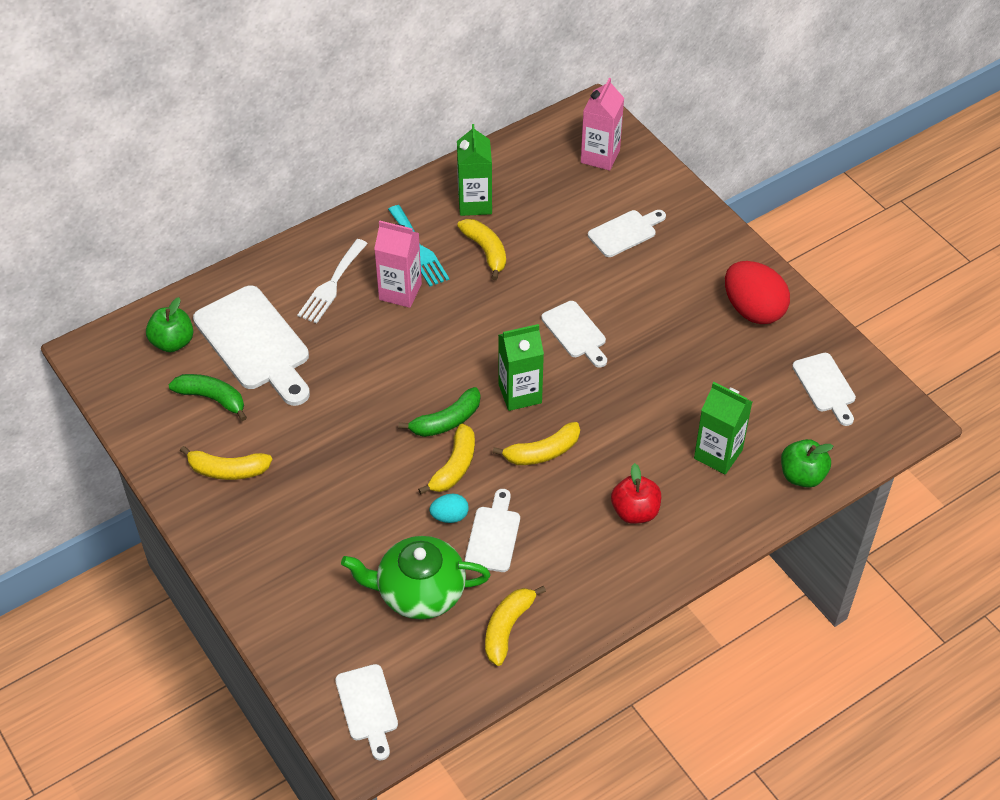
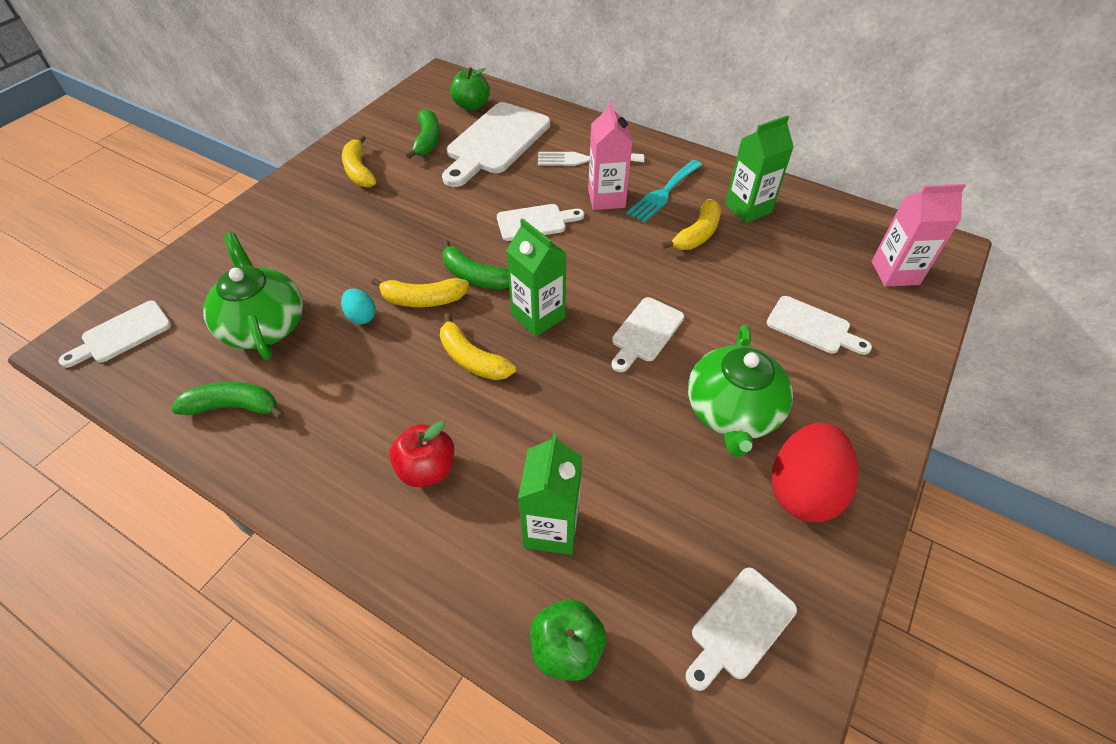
camera: 65 degrees right, 0 degrees up
white cutting board [465,489,520,572] -> white cutting board moved to [497,204,584,241]
yellow banana [485,586,546,666] -> green banana [171,382,284,419]
none -> green teapot [688,325,793,457]

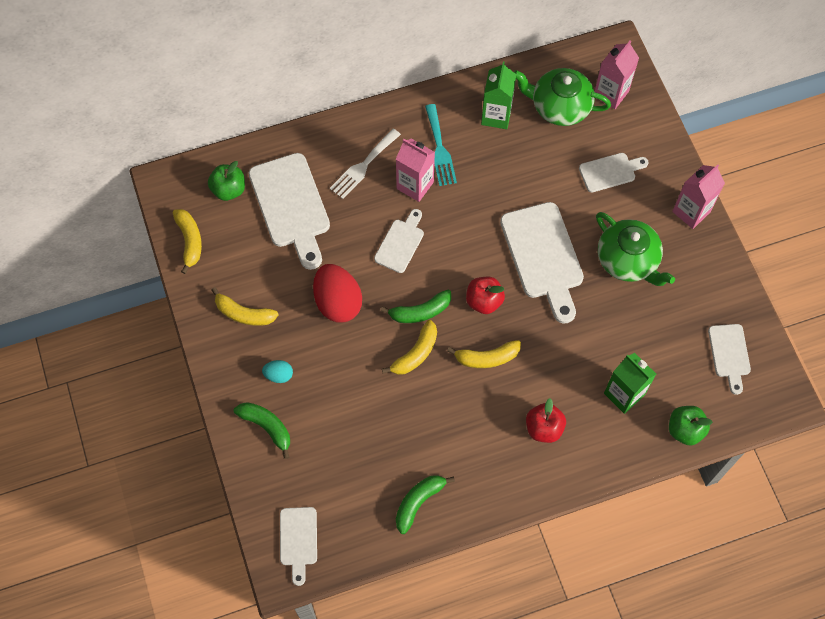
camera: 50 degrees left, 15 degrees up
green teapot [203,232,303,360] -> green teapot moved to [514,68,611,126]
turquoise egg [341,289,376,324] -> turquoise egg moved to [262,360,293,383]
green banana [406,109,440,159] -> green banana moved to [234,402,290,459]
green carton [506,218,567,337] -> red apple [466,277,505,314]
white cutting board [612,297,684,372] -> white cutting board [500,202,584,324], size x1.82
yellow banana [662,199,721,250] -> yellow banana moved to [173,209,202,274]
red egg [772,422,858,522] -> red egg moved to [313,264,362,323]
none -> pink carton [672,164,725,229]

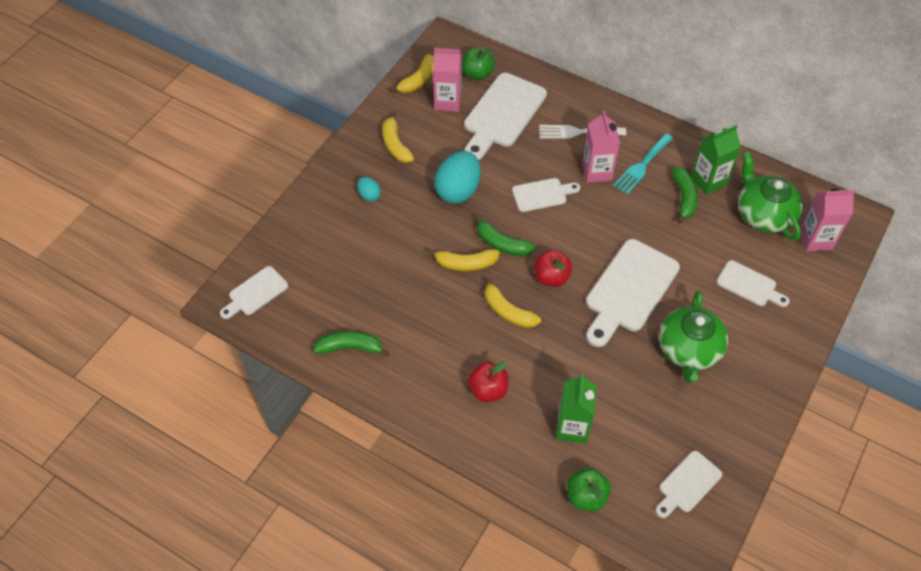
camera: 50 degrees right, 10 degrees down
green banana [234,402,290,459] -> green banana moved to [672,168,698,224]
red egg [313,264,362,323] -> turquoise egg [435,151,480,204]
pink carton [672,164,725,229] -> pink carton moved to [433,48,462,112]

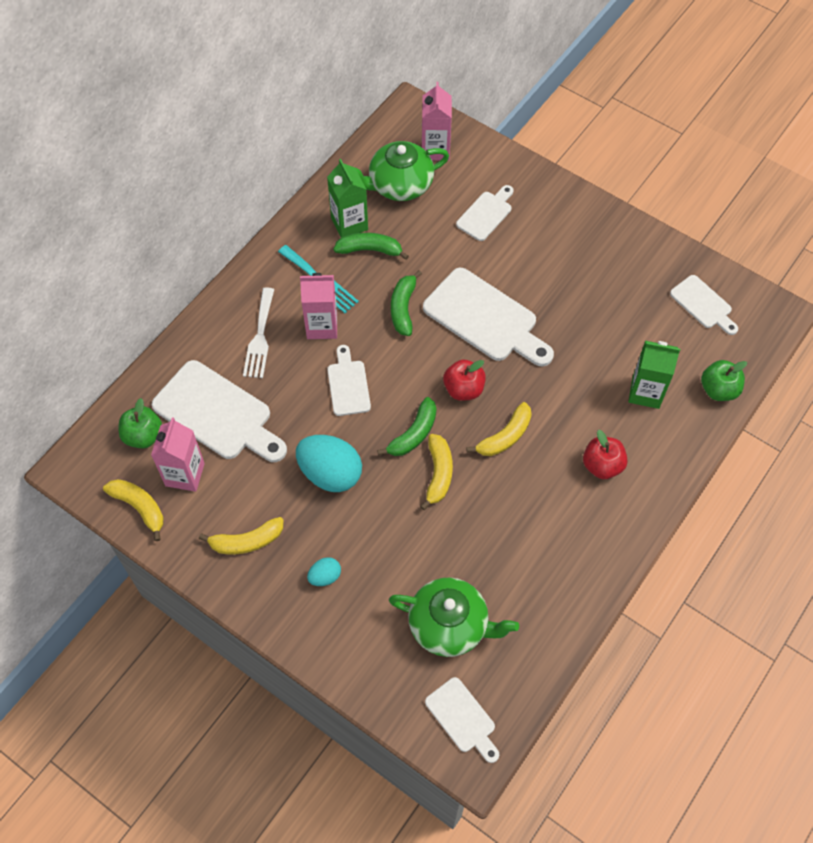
camera: 85 degrees left, 5 degrees up
green banana [314,331,389,357] -> green banana moved to [391,270,422,336]
green teapot [659,290,728,383] -> green teapot moved to [389,578,519,657]

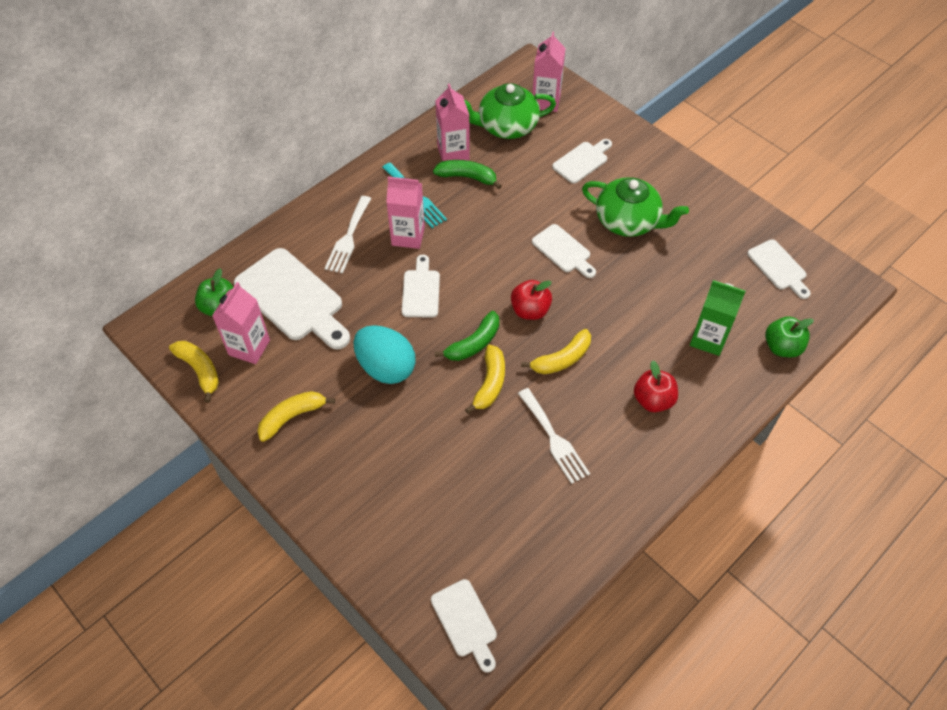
camera: 10 degrees right, 5 degrees down
yellow banana [199,517,284,554] -> yellow banana turned 150 degrees clockwise [258,391,335,442]
turquoise egg [307,557,341,586] -> none
green carton [327,159,368,237] -> pink carton [435,83,470,161]
green teapot [389,578,519,657] -> green teapot moved to [582,177,689,237]
green banana [391,270,422,336] -> none
white cutting board [423,268,554,366] -> white cutting board [532,224,596,278], size x0.55
none -> white fork [518,388,590,484]

